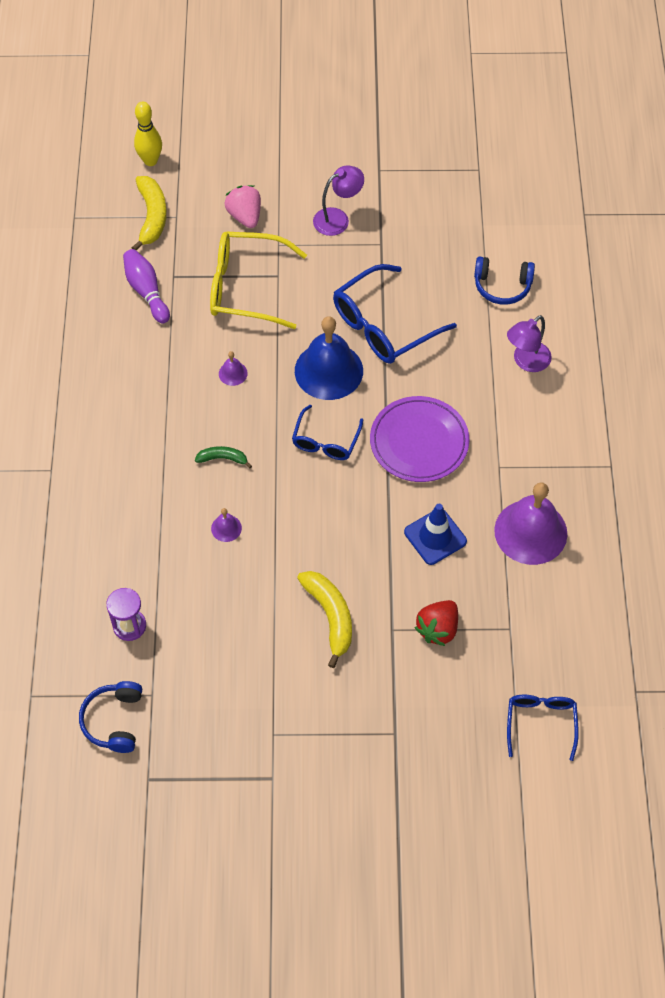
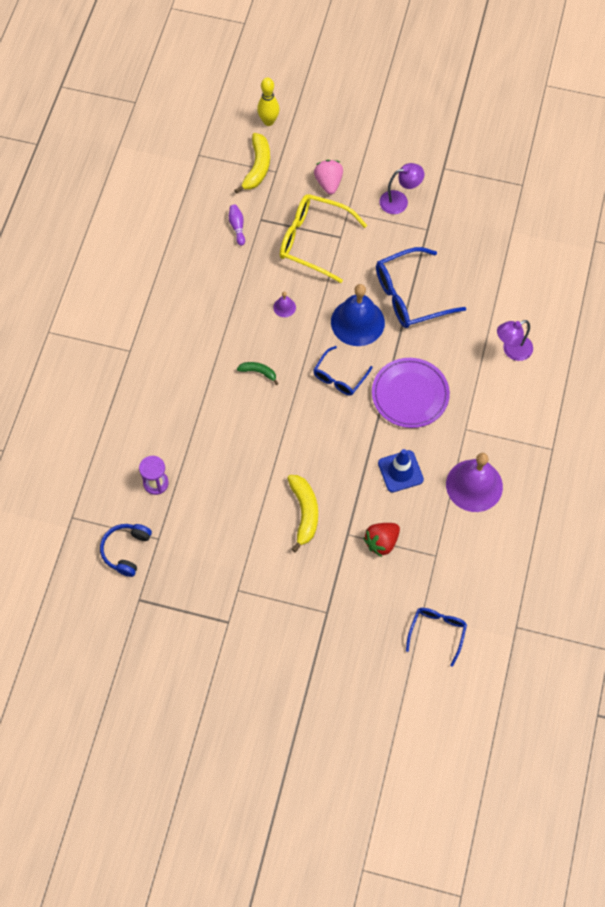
camera: 15 degrees right, 5 degrees up
purple bowling pin [123,249,170,324] -> purple bowling pin [229,204,245,246], size x0.65
purple bell [211,508,242,542] -> none
blue headphones [474,256,535,305] -> none

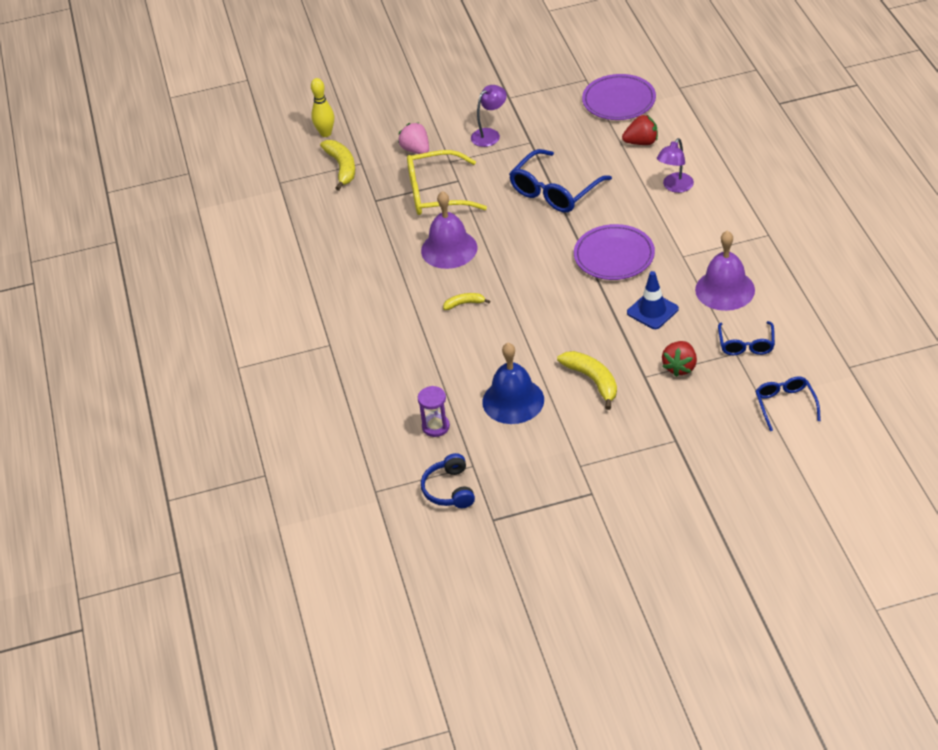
camera: 25 degrees left, 20 degrees down
purple bowling pin [229,204,245,246] -> none
green banana [237,362,278,385] -> yellow banana [443,293,490,310]
purple bell [273,292,296,317] -> purple bell [421,191,477,269], size x2.38
blue glasses [313,346,373,396] -> blue glasses moved to [718,321,775,355]
blue bell [331,284,385,346] -> blue bell moved to [482,343,544,424]
none -> purple plate [582,74,656,120]
none -> red strawberry [622,115,658,145]

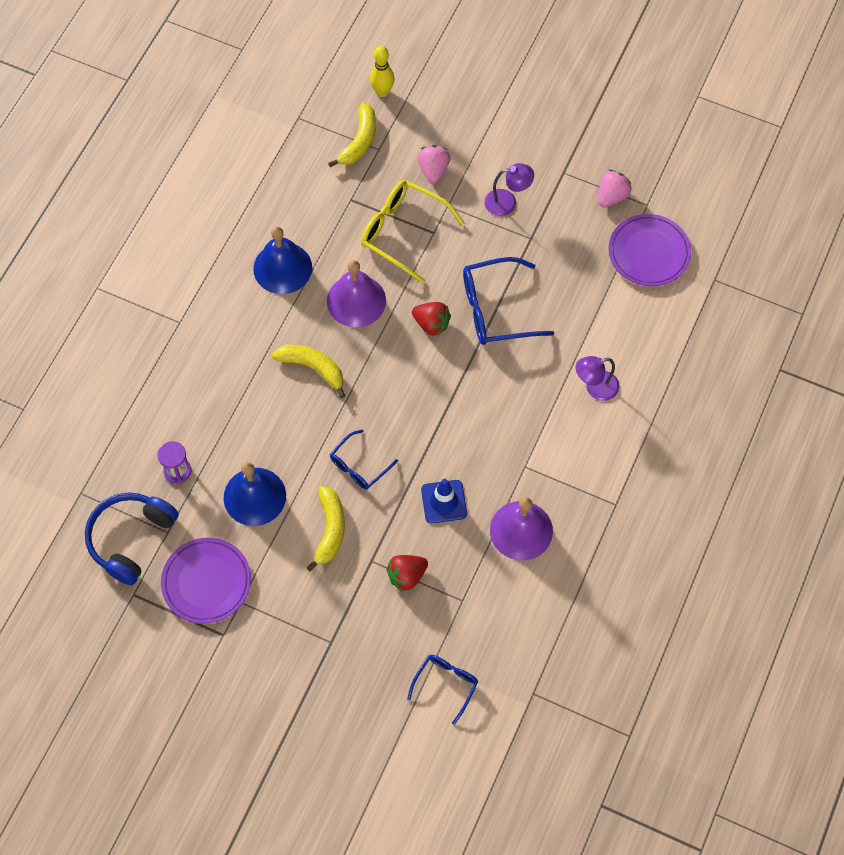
camera: 35 degrees right, 20 degrees up
blue headphones [421,453,475,508] -> blue headphones [85,492,179,585], size x1.58
yellow banana [443,293,490,310] -> yellow banana [272,345,345,398], size x1.77
purple plate [574,224,655,280] -> purple plate moved to [161,537,251,624]
red strawberry [622,115,658,145] -> red strawberry moved to [412,302,451,337]
blue glasses [718,321,775,355] -> blue glasses moved to [330,429,398,490]
none -> blue bell [253,226,312,294]
none -> pink strawberry [598,170,632,208]

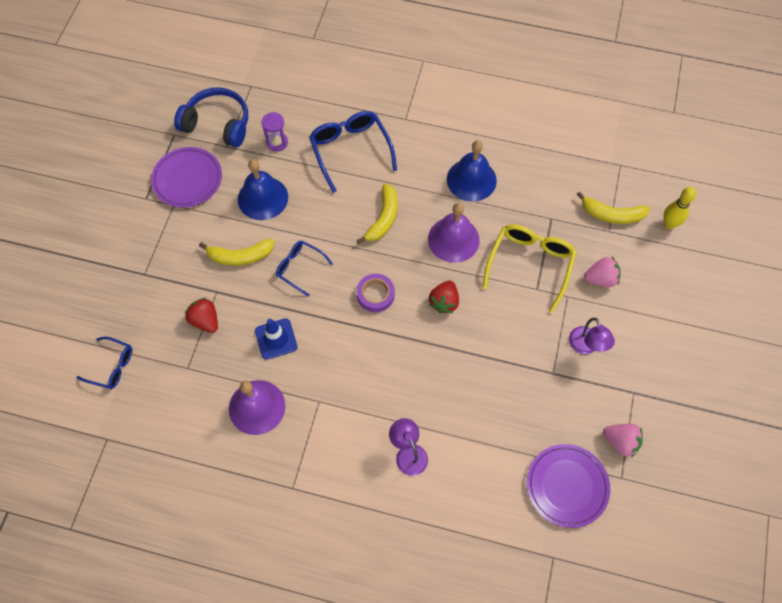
camera: 80 degrees right, 0 degrees up
blue glasses [463,257,555,345] -> blue glasses moved to [309,111,397,193]
none -> purple tape [357,274,395,312]

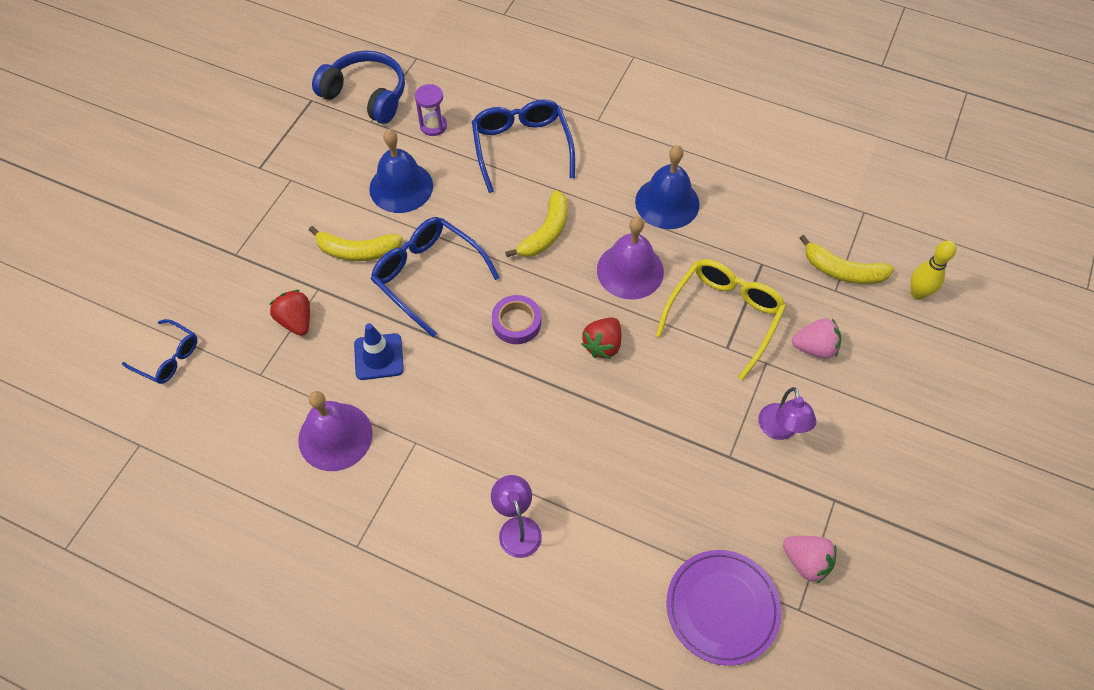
camera: 10 degrees right, 5 degrees down
purple plate [151,147,222,208] -> none
blue glasses [276,241,333,297] -> blue glasses [371,217,500,337], size x1.69

